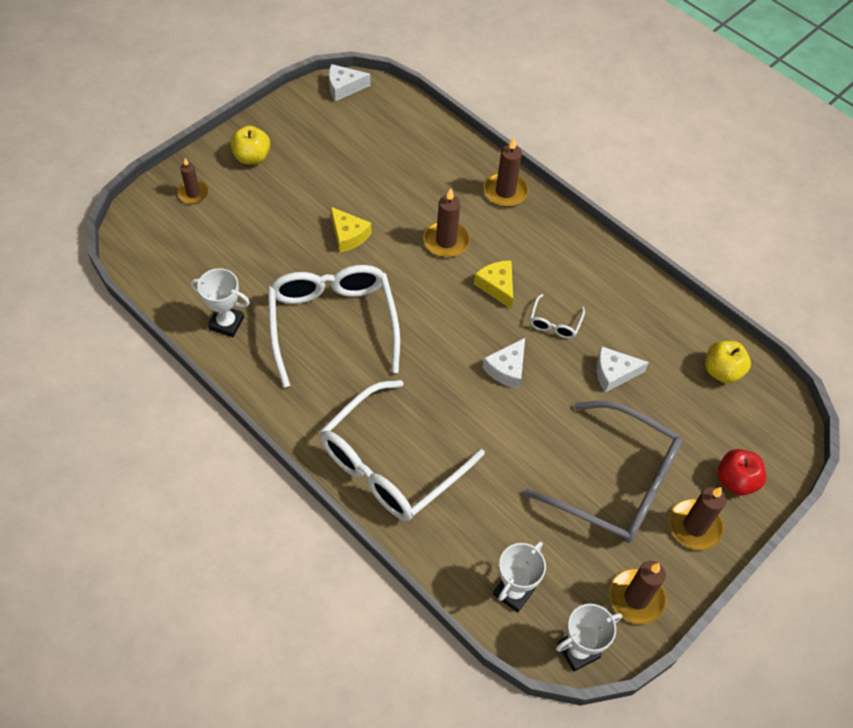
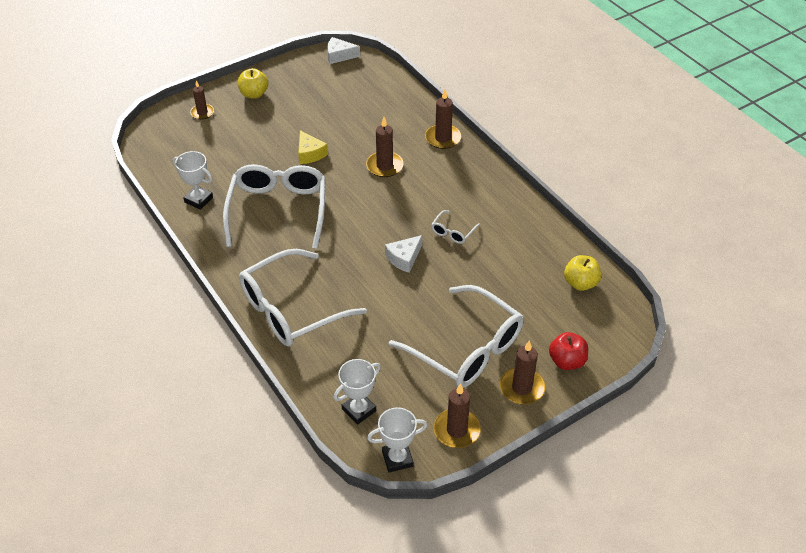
camera: 15 degrees right, 10 degrees down
yellow cheese [474,260,513,309] -> none
grey glasses [524,401,682,543] -> white glasses [389,285,524,388]
white cheese [596,346,649,392] -> none

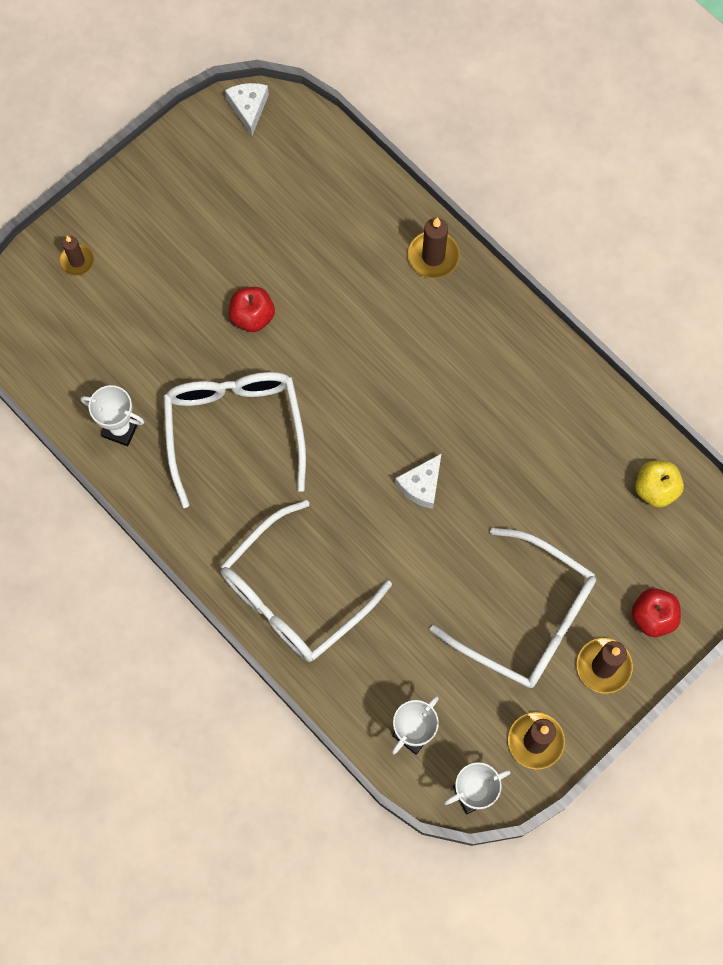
camera: 10 degrees left, 25 degrees up
yellow apple [238,68,269,99] -> none
yellow cheese [298,130,328,164] -> red apple [229,287,275,332]
white cheese [327,37,360,64] -> white cheese turned 90 degrees clockwise [225,83,269,136]
brown candle [366,117,404,177] -> none
white glasses [431,210,480,244] -> none

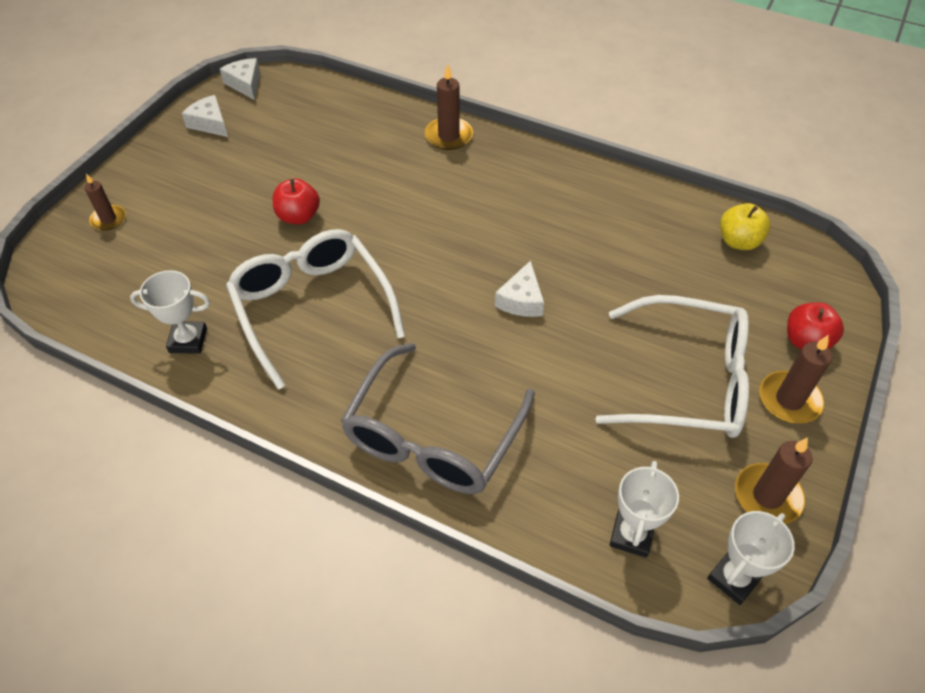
camera: 20 degrees left, 20 degrees down
white glasses [220,500,392,662] -> grey glasses [341,343,535,494]
none -> white cheese [182,95,228,137]

